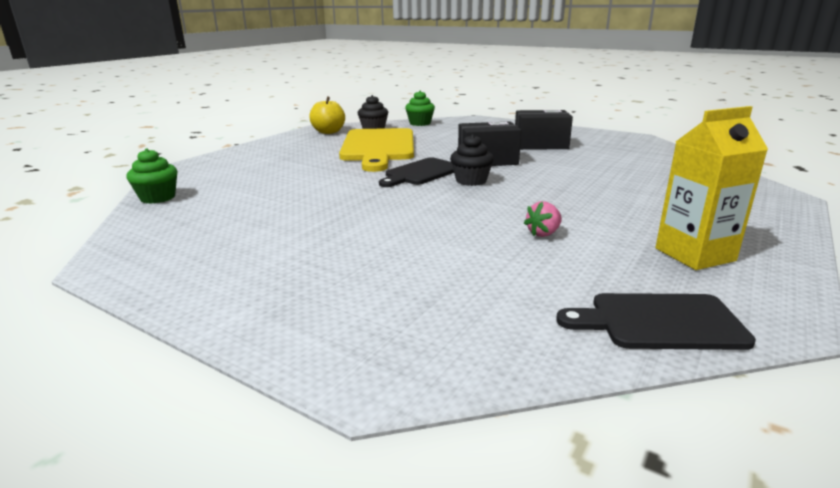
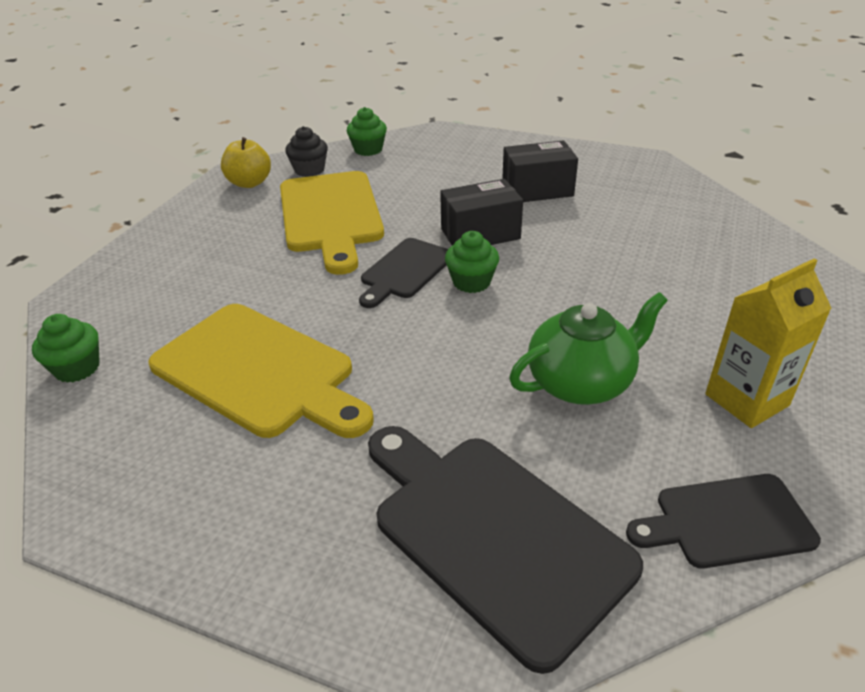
camera: 10 degrees left, 15 degrees up
black cupcake [450,134,494,186] -> green cupcake [445,231,499,293]
pink strawberry [524,201,562,237] -> green teapot [509,292,668,405]
none -> yellow cutting board [148,304,374,438]
none -> black cutting board [368,426,643,674]

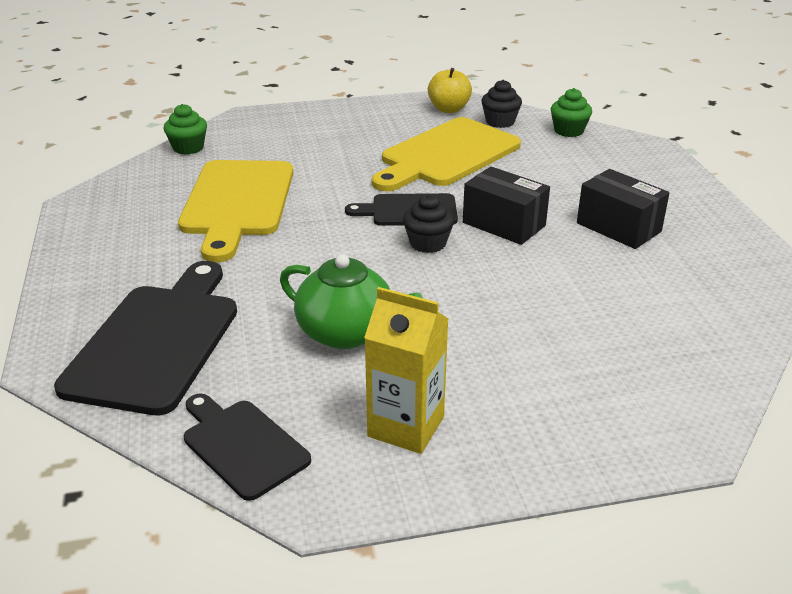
camera: 55 degrees right, 5 degrees down
green cupcake [445,231,499,293] -> black cupcake [403,194,455,253]

